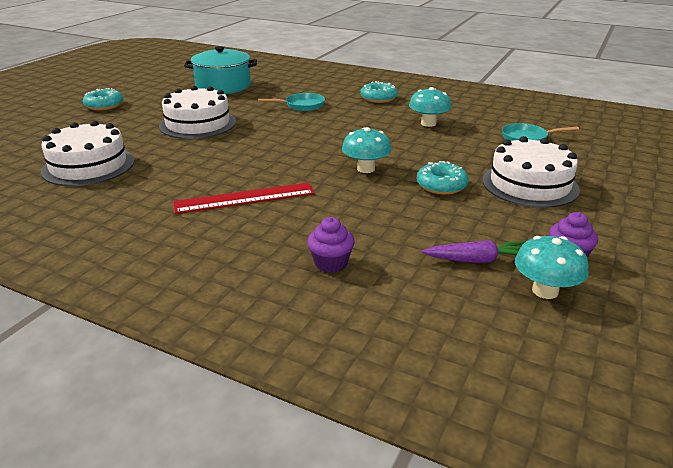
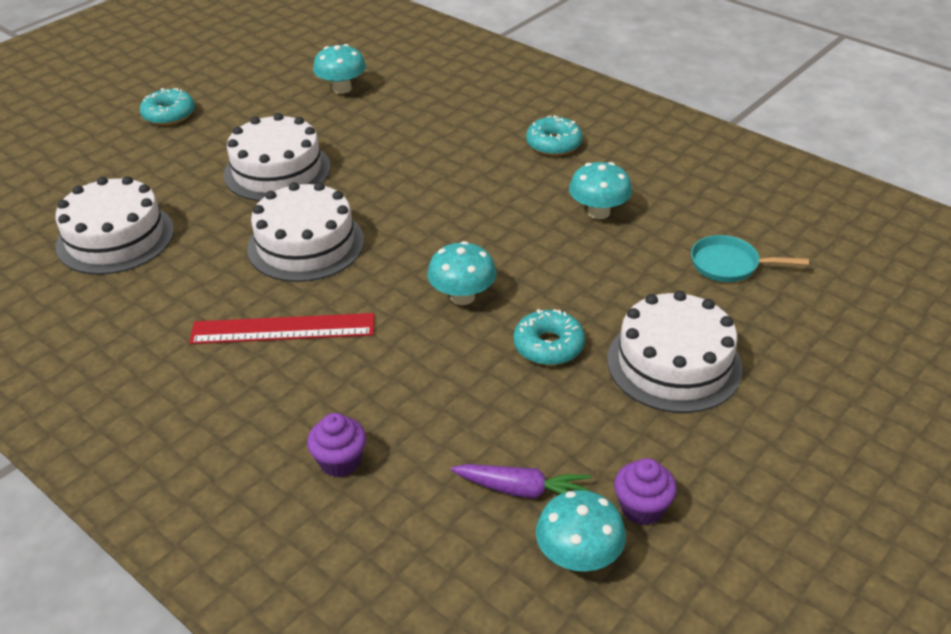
camera: 15 degrees right, 10 degrees up
turquoise pot [184,46,257,94] -> turquoise mushroom [313,44,366,94]
turquoise pan [258,93,325,111] -> none
none -> white cake [247,182,364,282]

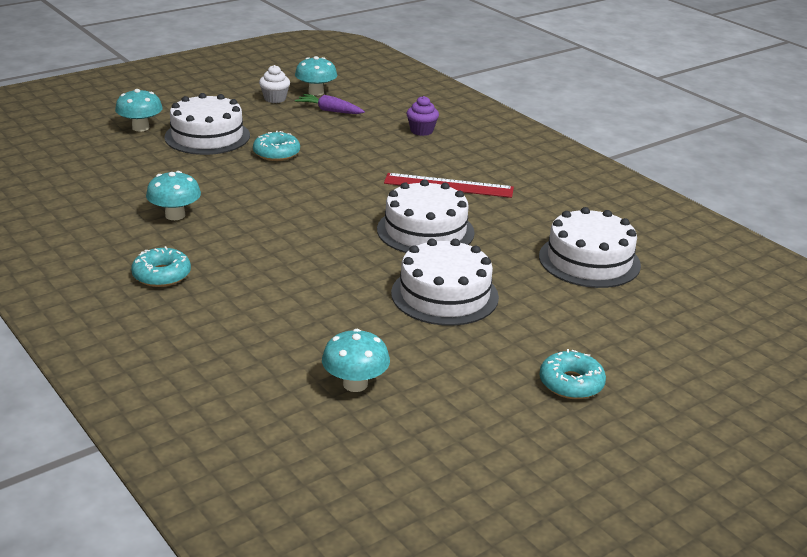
camera: 170 degrees left, 10 degrees down
turquoise mushroom [427,241,496,305] -> turquoise mushroom moved to [115,89,163,132]
purple cupcake [614,458,677,525] -> white cupcake [259,65,290,103]
turquoise pan [691,235,809,282] -> none

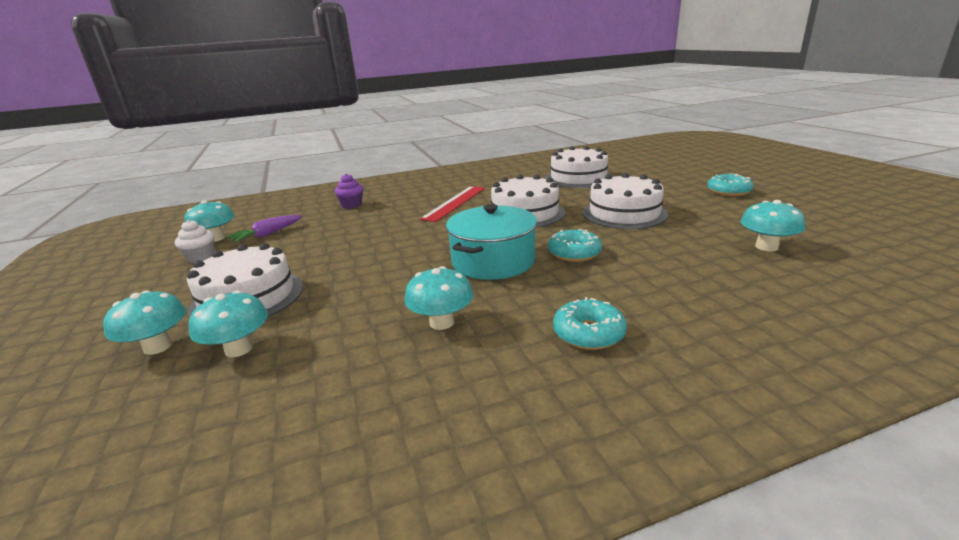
camera: 70 degrees left, 5 degrees down
turquoise donut [253,131,300,161] -> turquoise donut moved to [548,229,602,262]
none -> turquoise mushroom [189,291,268,357]
none -> turquoise pot [446,204,537,280]

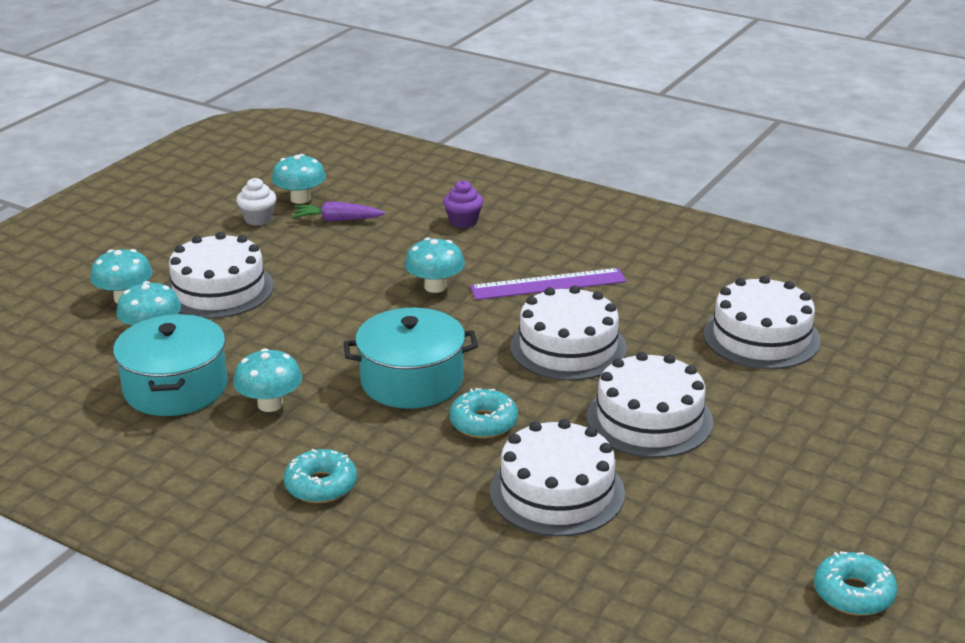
camera: 50 degrees right, 5 degrees up
red ruler [420,186,485,222] -> purple ruler [470,268,626,300]
turquoise donut [707,173,754,196] -> turquoise donut moved to [814,552,897,616]
turquoise mushroom [741,200,805,251] -> turquoise mushroom moved to [405,238,465,293]
none -> turquoise pot [113,314,228,416]
none -> white cake [490,419,625,537]

